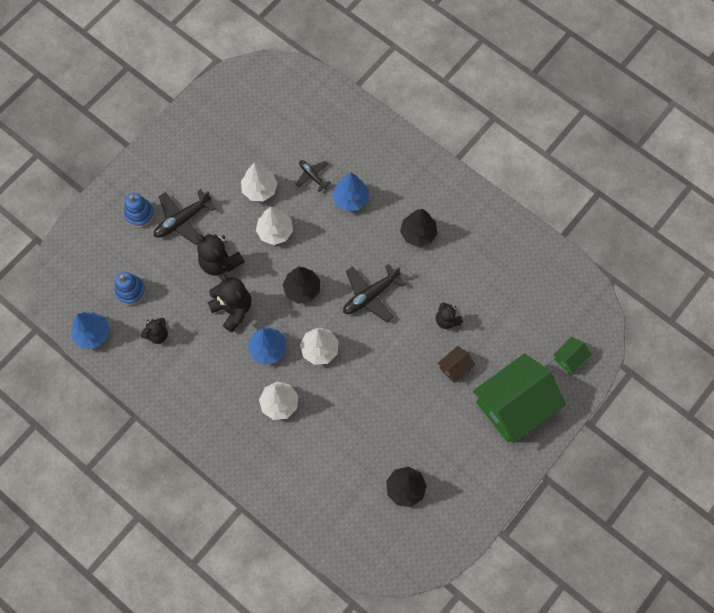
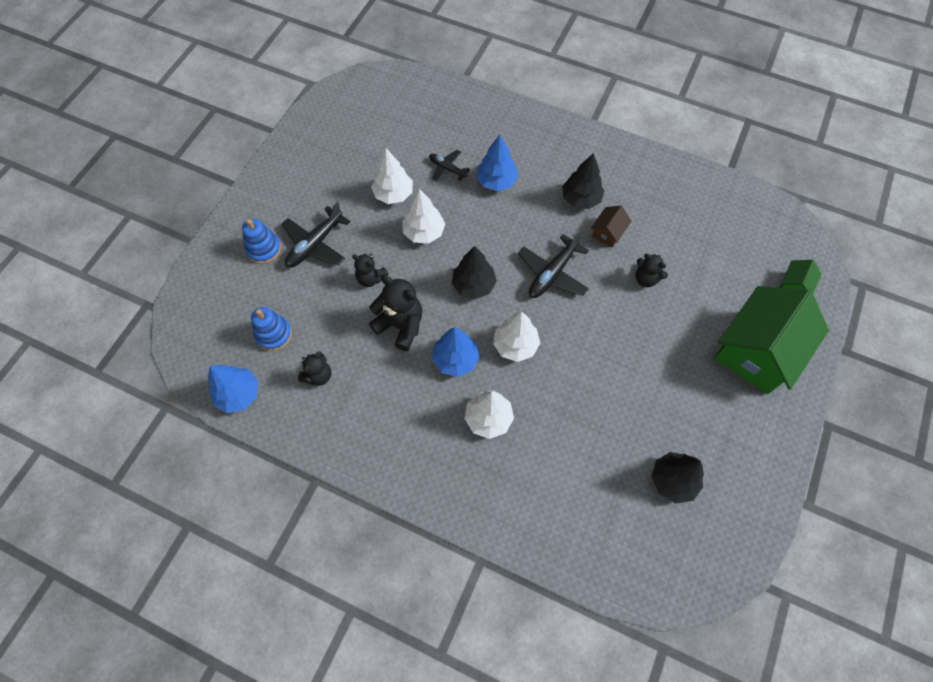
camera: 15 degrees left, 5 degrees down
black teddy bear [196,234,245,276] -> black teddy bear [352,254,389,287], size x0.61
brown house [438,346,476,383] -> brown house moved to [591,206,632,248]

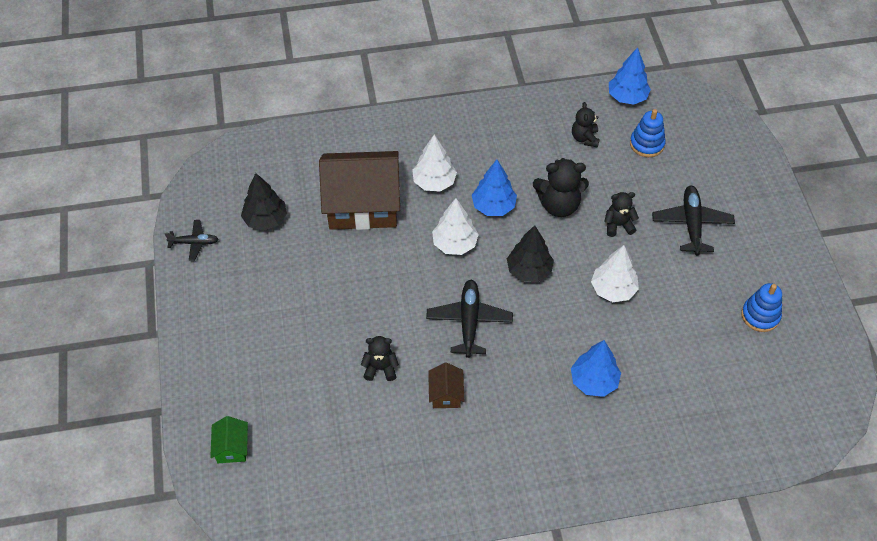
camera: 145 degrees right, 10 degrees down
blue stacking toy [242,219,281,264] -> blue stacking toy moved to [741,283,782,332]
white tree [371,148,413,204] -> none
black plane [429,150,470,181] -> black plane moved to [165,220,219,261]
black tree [562,153,604,209] -> none
green house [714,286,829,394] -> none
none -> brown house [319,151,400,230]

